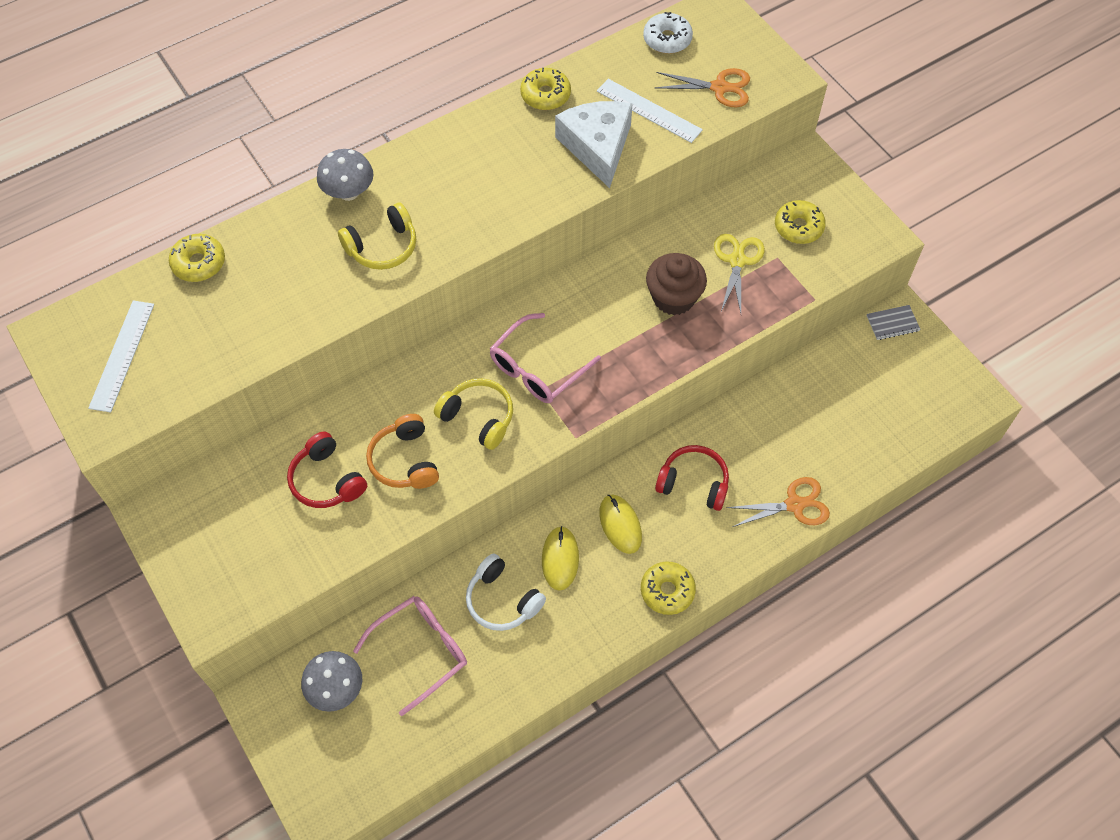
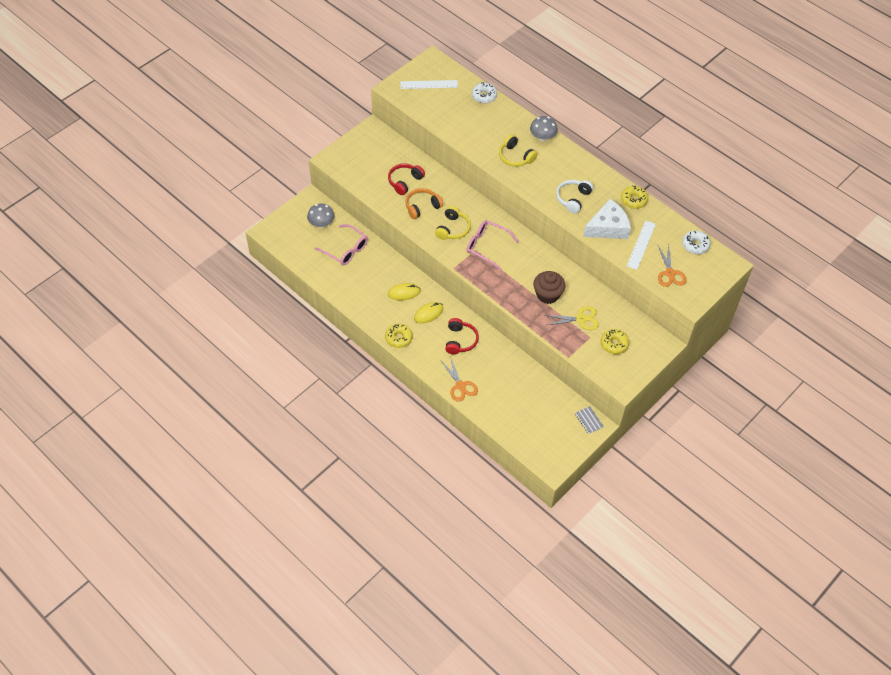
camera: 75 degrees right, 5 degrees down
yellow donut [169,234,225,282] -> white donut [472,82,497,103]
white headphones [466,553,546,631] -> white headphones moved to [556,180,593,213]

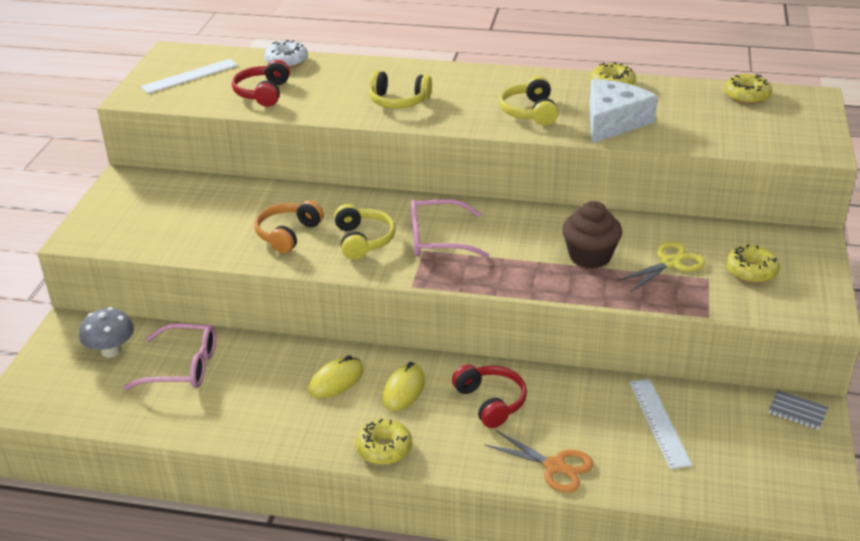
camera: 30 degrees left, 20 degrees down
red headphones [388,163,425,195] -> red headphones moved to [232,60,290,107]
grey mushroom [530,116,558,142] -> none
white headphones [556,180,593,213] -> yellow headphones [499,76,558,125]
white ruler [627,221,656,270] -> white ruler moved to [629,379,692,469]
orange scissors [658,243,686,287] -> none
white donut [682,230,711,254] -> yellow donut [724,74,772,104]

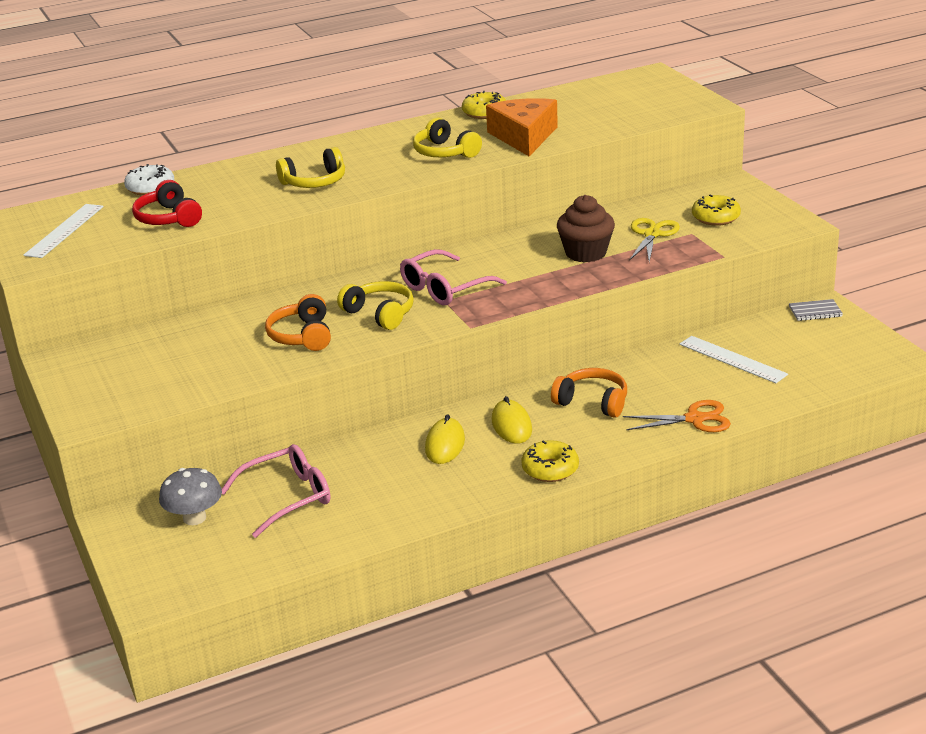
camera: 35 degrees left, 5 degrees down
red headphones [452,365,527,428] -> orange headphones [551,368,627,418]
white cheese [589,79,658,143] -> orange cheese [486,98,558,156]
yellow donut [724,74,772,104] -> none

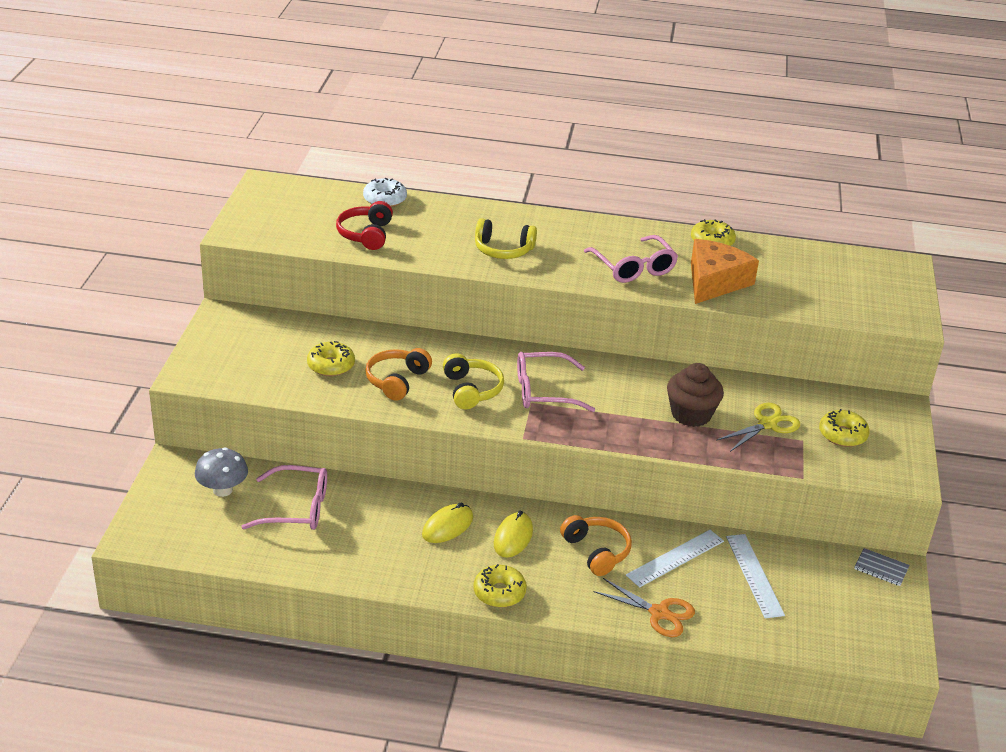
camera: 30 degrees right, 5 degrees up
white ruler [24,204,104,258] -> white ruler moved to [626,530,724,588]
yellow headphones [413,117,482,158] -> pink glasses [584,235,678,283]
none -> yellow donut [307,341,355,376]

